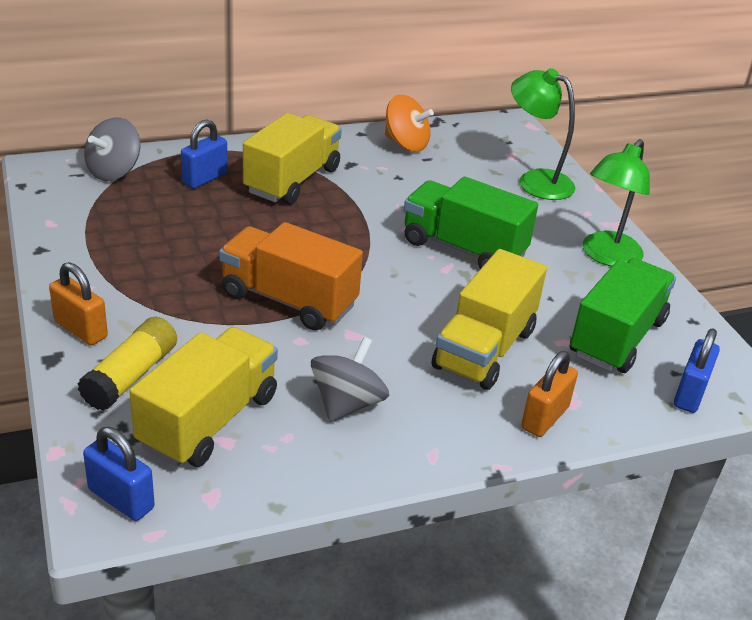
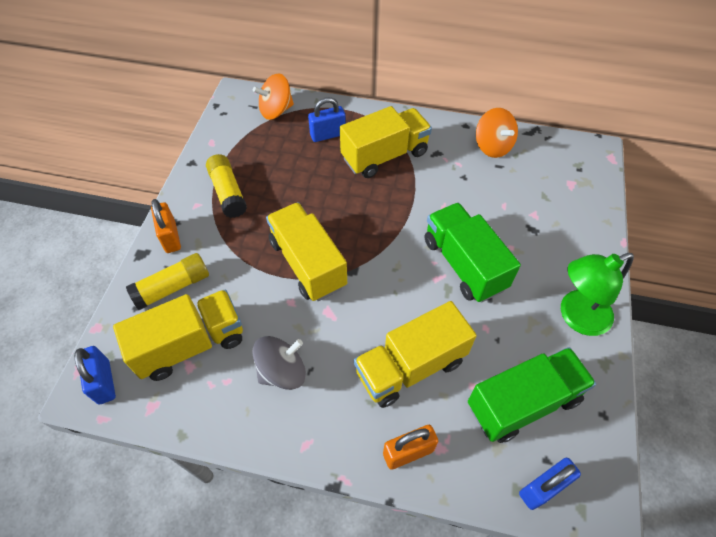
camera: 35 degrees right, 20 degrees up
grey spinning top [84,118,140,181] -> orange spinning top [253,73,294,120]
orange truck [219,222,363,330] -> yellow truck [266,202,347,301]
green lamp [511,68,575,200] -> none
none -> yellow glue stick [206,154,247,218]

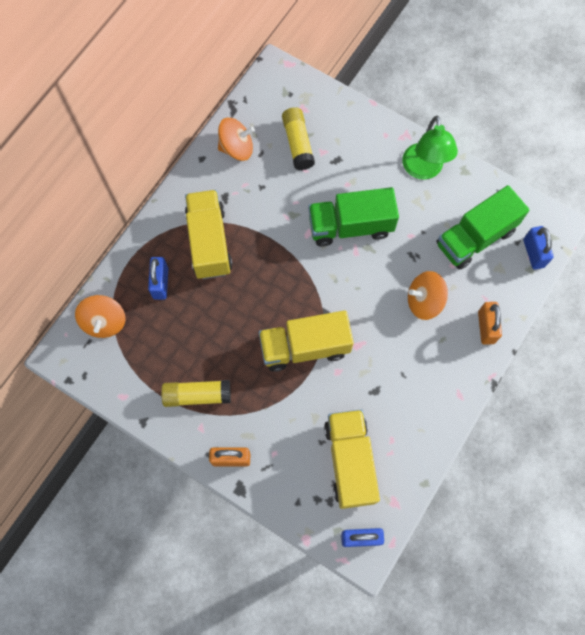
camera: 70 degrees left, 15 degrees up
yellow glue stick [126,253,209,310] -> yellow glue stick moved to [282,107,315,170]
grey spinning top [252,336,306,390] -> none
yellow truck [354,301,477,408] -> orange spinning top [408,271,448,320]
green truck [468,347,596,443] -> green truck turned 120 degrees counterclockwise [436,185,529,270]

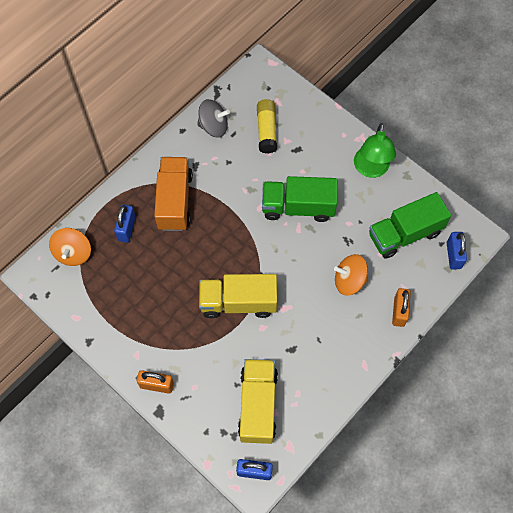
camera: 10 degrees right, 5 degrees down
yellow glue stick [161,380,231,407] -> none
yellow truck [185,190,232,279] -> orange truck [154,157,193,231]
orange spinning top [218,118,255,161] -> grey spinning top [197,99,230,137]

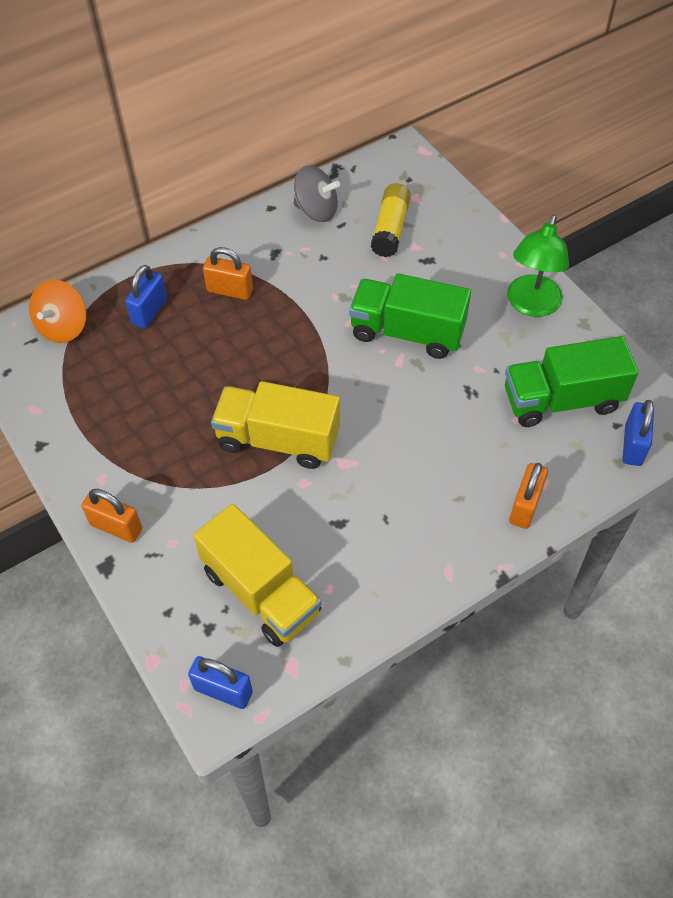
camera: 15 degrees right, 10 degrees down
orange truck [154,157,193,231] -> orange padlock [203,247,253,300]
yellow truck [238,359,278,444] -> yellow truck turned 120 degrees clockwise [193,504,322,647]
orange spinning top [334,254,368,296] -> none

